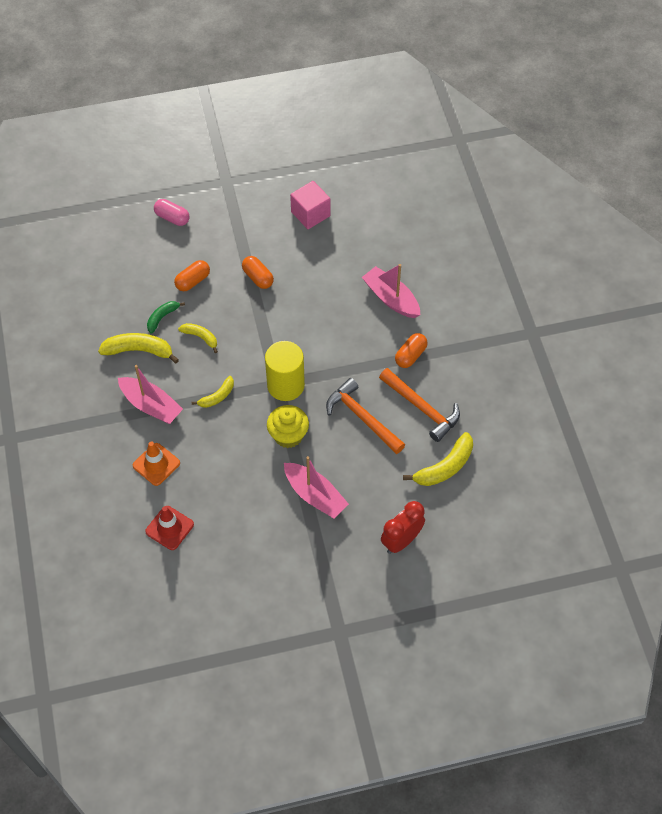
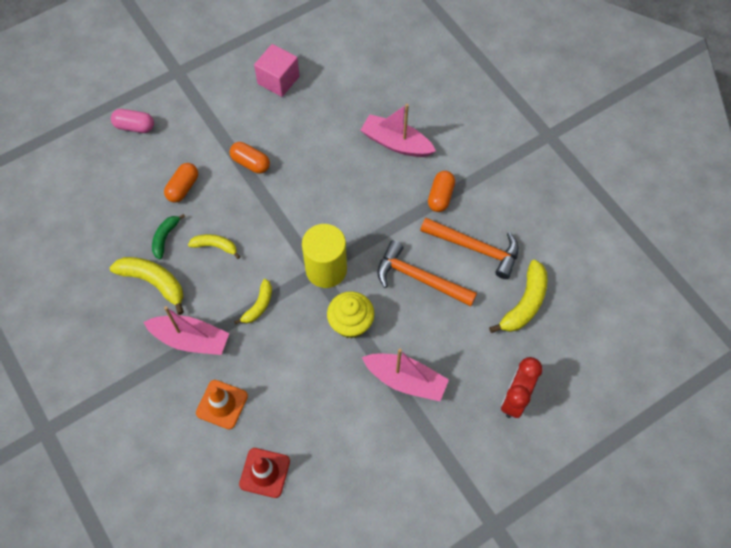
camera: 20 degrees left, 5 degrees up
yellow banana [98,333,179,363] -> yellow banana turned 45 degrees clockwise [110,257,184,315]

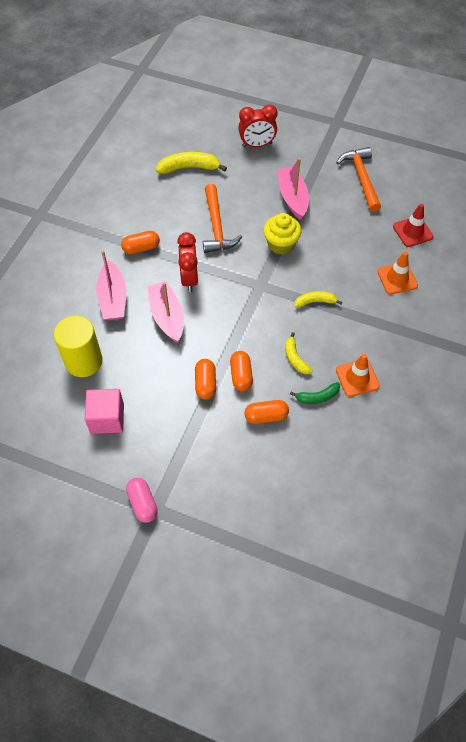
camera: 125 degrees left, 5 degrees down
yellow banana [110,257,184,315] -> orange traffic cone [336,354,380,397]
pink capsule [111,109,154,133] -> pink capsule moved to [126,478,158,523]
pink boat [143,306,229,355] -> pink boat moved to [147,281,184,342]
yellow cylinder [302,224,347,288] -> yellow cylinder moved to [54,316,103,377]
orange hammer [420,218,519,279] -> orange hammer moved to [336,147,381,212]
none -> red clock [177,232,198,292]
none -> orange capsule [230,351,253,391]

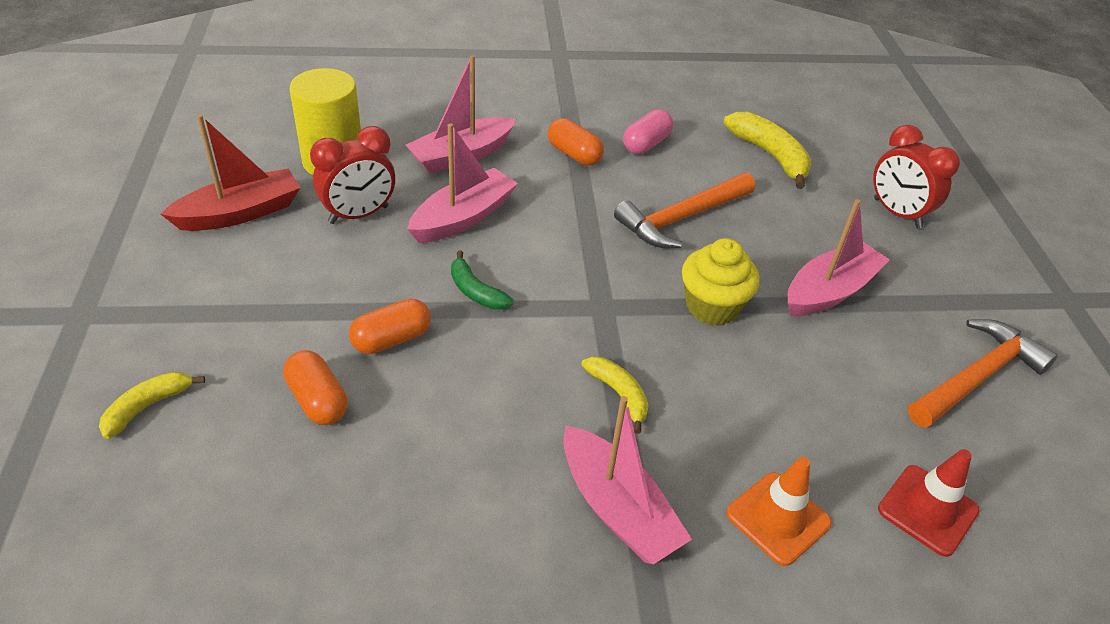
camera: 60 degrees right, 15 degrees down
pink cube [84,389,124,434] -> red boat [161,114,300,231]
pink capsule [126,478,158,523] -> pink capsule moved to [623,109,673,154]
red clock [177,232,198,292] -> red clock moved to [310,126,395,224]
orange capsule [195,359,216,399] -> none
yellow banana [285,332,313,374] -> yellow banana moved to [99,372,205,439]
green banana [290,382,340,404] -> green banana moved to [451,251,514,310]
orange traffic cone [336,354,380,397] -> none
none -> pink boat [563,396,692,565]

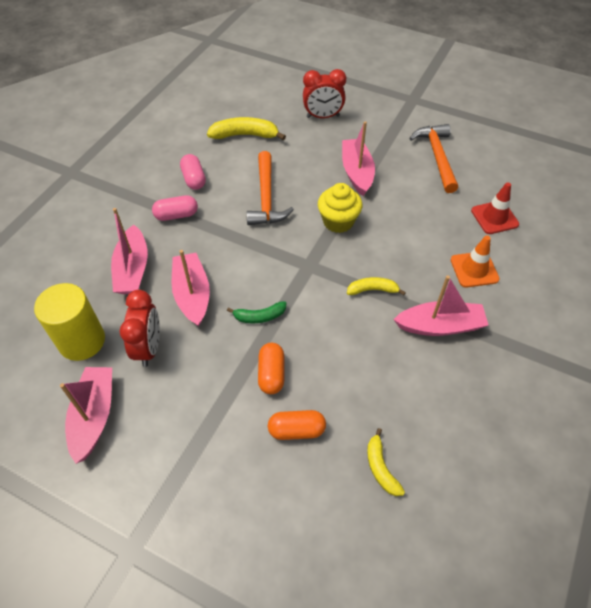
camera: 55 degrees left, 10 degrees up
yellow banana [99,372,205,439] -> yellow banana moved to [367,428,405,496]
red boat [161,114,300,231] -> pink boat [60,367,112,464]
orange capsule [548,118,604,165] -> pink capsule [152,195,198,221]

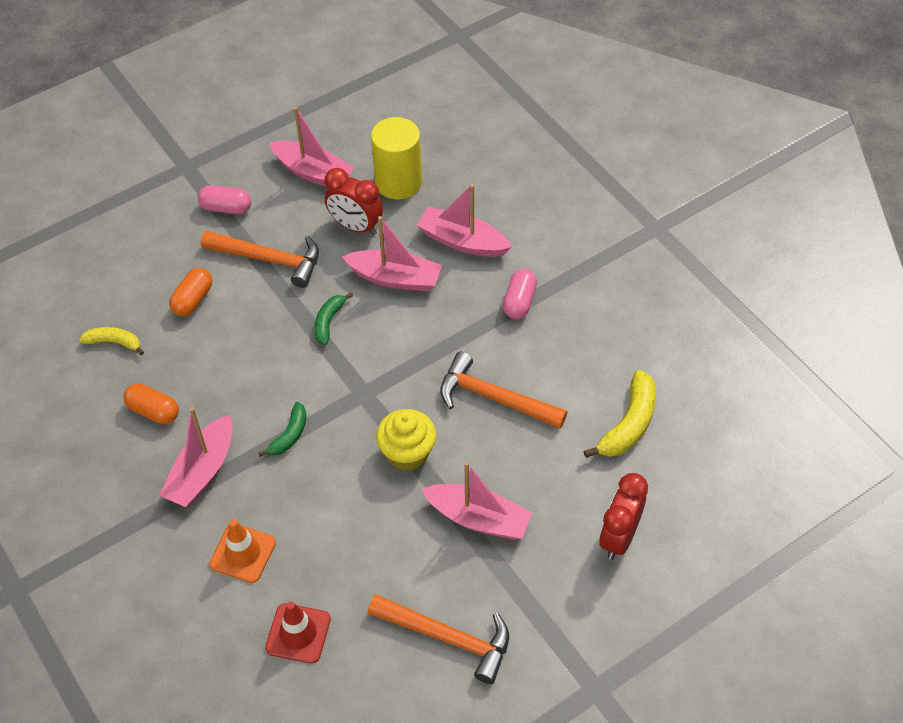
camera: 120 degrees right, 0 degrees up
pink capsule [180,154,206,190] -> pink capsule moved to [198,185,252,214]
orange capsule [258,343,284,394] -> orange capsule moved to [123,383,179,424]
yellow banana [347,277,406,295] -> green banana [258,402,306,457]
none -> orange hammer [201,231,319,288]

